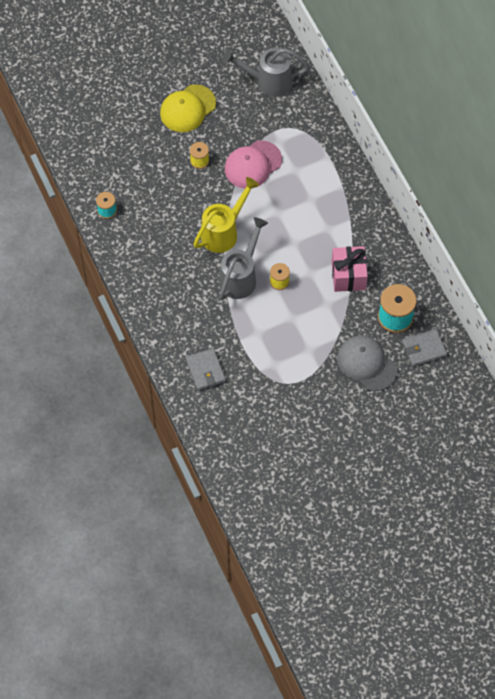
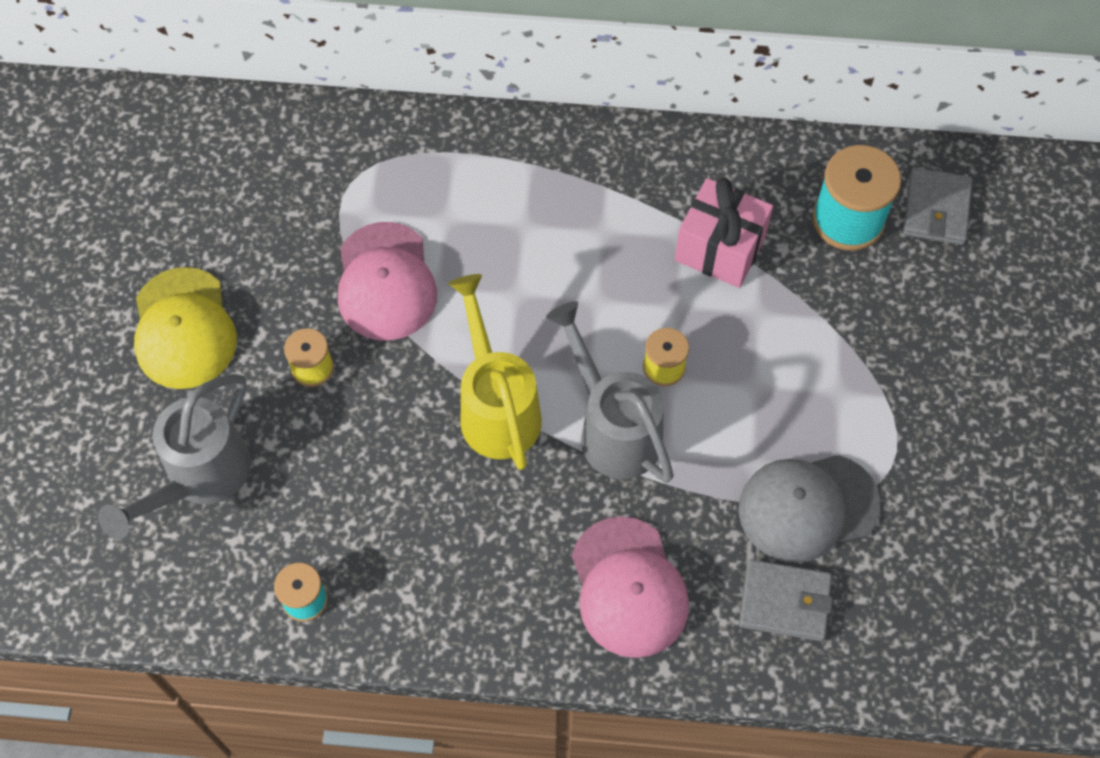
camera: 60 degrees left, 0 degrees up
grey watering can [222,48,309,97] -> grey watering can moved to [98,374,251,539]
grey cap [337,335,397,391] -> grey cap moved to [738,455,881,563]
none -> pink cap [572,516,689,658]

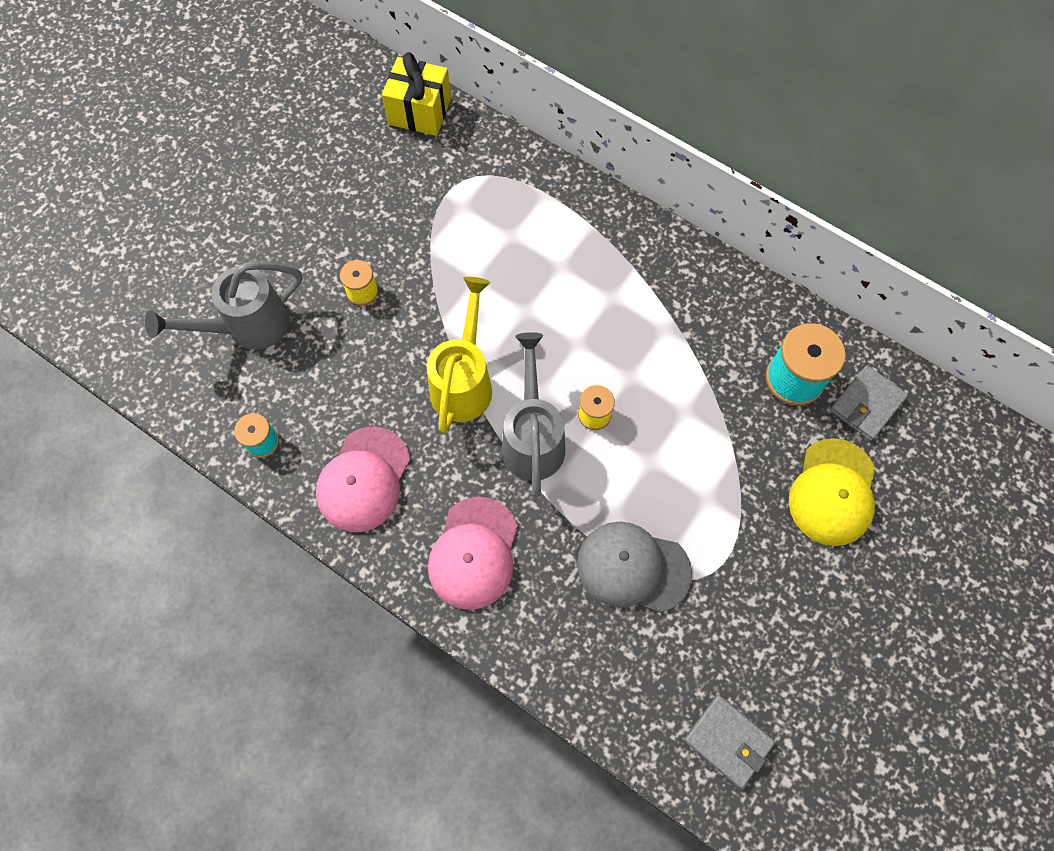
camera: 30 degrees right, 5 degrees up
yellow cap [134,267,237,389] -> yellow cap moved to [789,438,875,546]
pink cap [338,222,437,340] -> pink cap moved to [316,427,410,532]
pink gift [675,178,773,288] -> none
grey wallet [739,559,833,641] -> grey wallet moved to [684,695,775,788]
none -> yellow gift [382,52,451,136]

